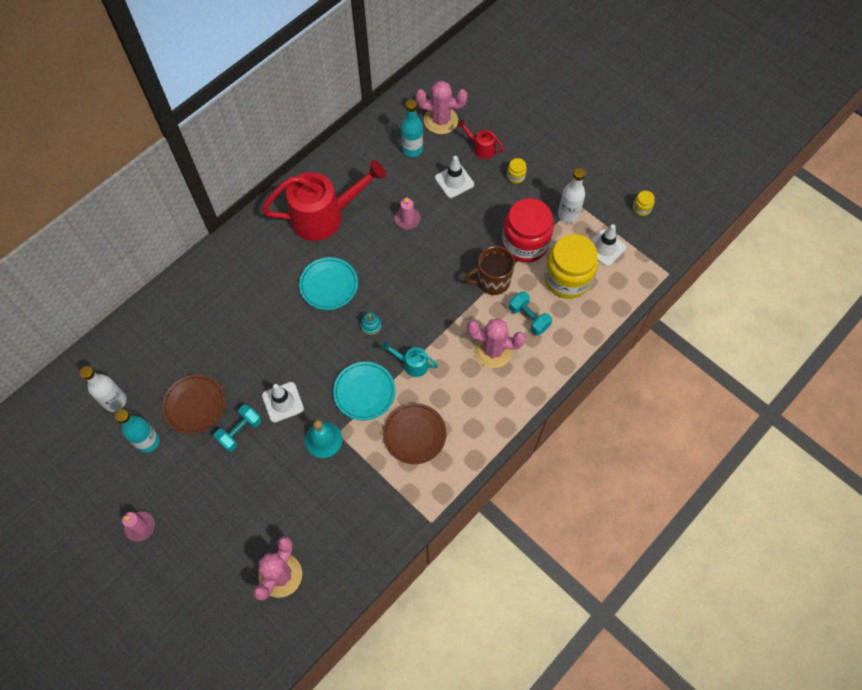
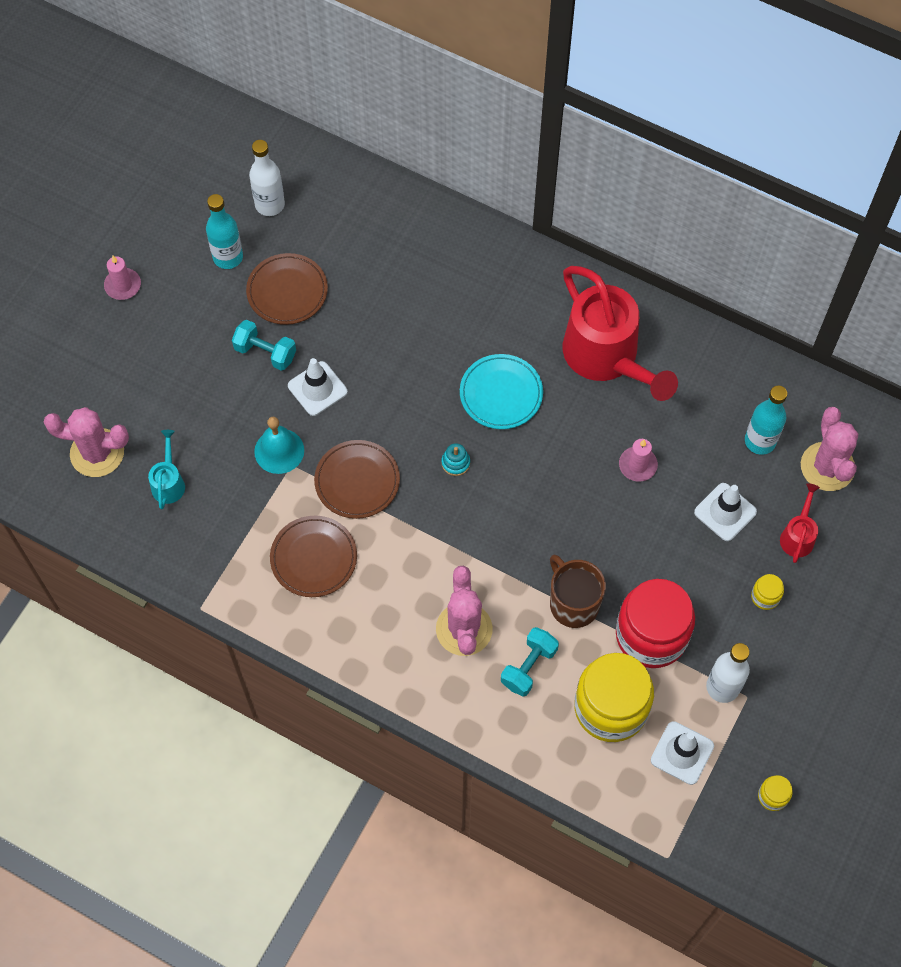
camera: 75 degrees right, 0 degrees up
turquoise plate [333,362,396,420] -> brown plate [314,440,400,519]
turquoise watering can [381,341,438,377] -> turquoise watering can moved to [148,430,185,509]

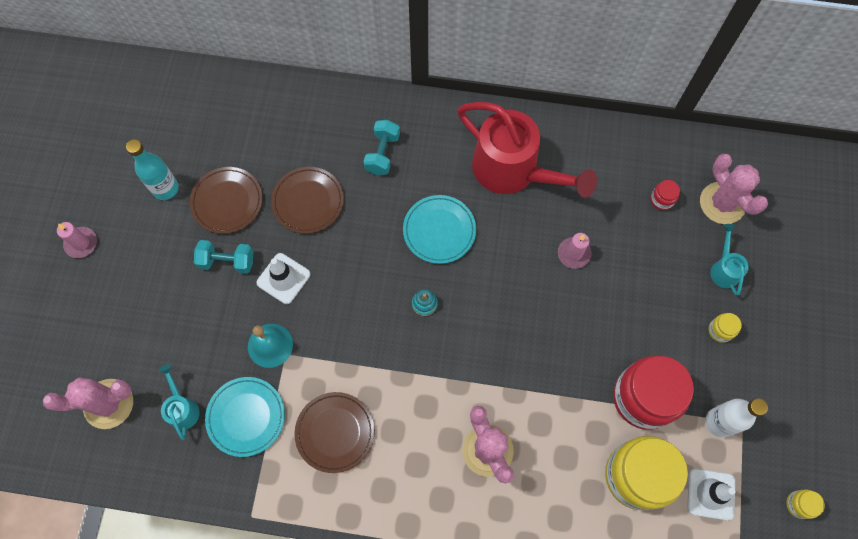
camera: 20 degrees left, 5 degrees up
white bottle [249,140,285,216] -> none
brown plate [314,440,400,519] -> brown plate moved to [271,167,344,234]
turquoise dumbbell [501,627,559,696] -> turquoise dumbbell moved to [363,120,400,175]
brown mug [550,555,606,628] -> none
white traffic cone [694,483,757,541] -> none
turquoise bottle [745,385,787,455] -> red jar [651,180,680,210]
red watering can [780,483,820,563] -> turquoise watering can [710,224,749,295]
none -> turquoise plate [205,377,285,457]

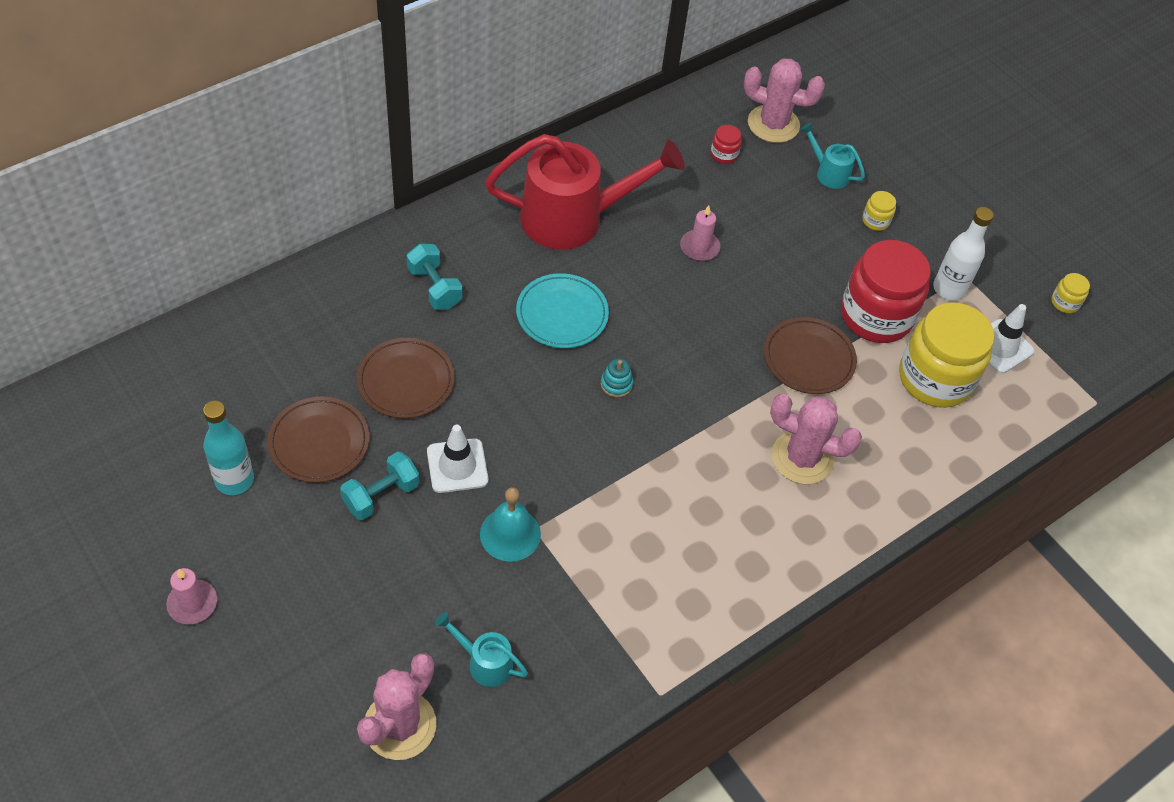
camera: 50 degrees left, 15 degrees down
turquoise plate [205,377,285,457] -> none
brown plate [294,392,375,473] -> brown plate moved to [764,317,857,394]

